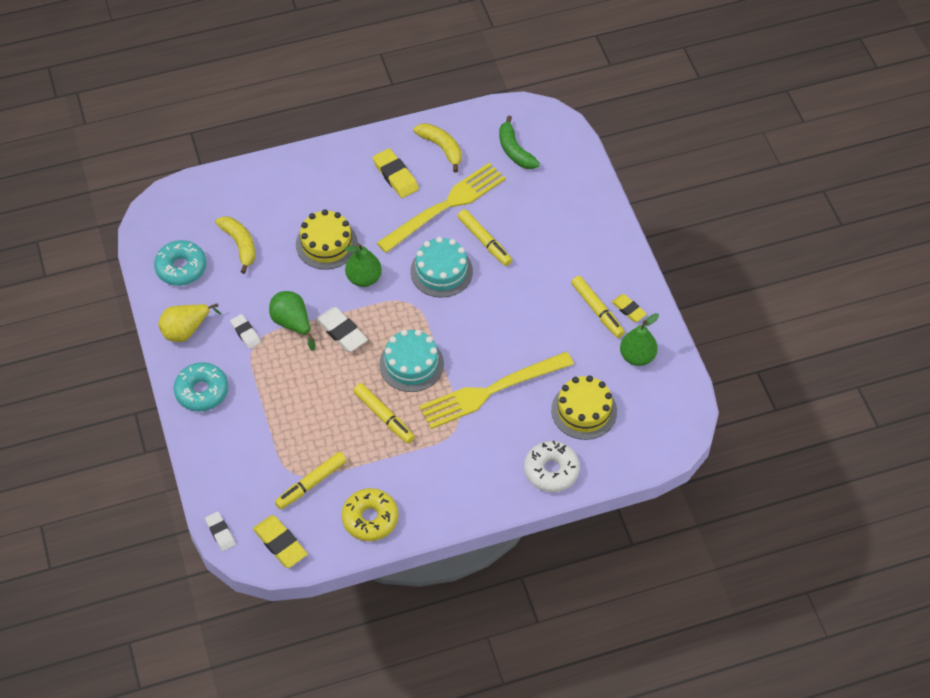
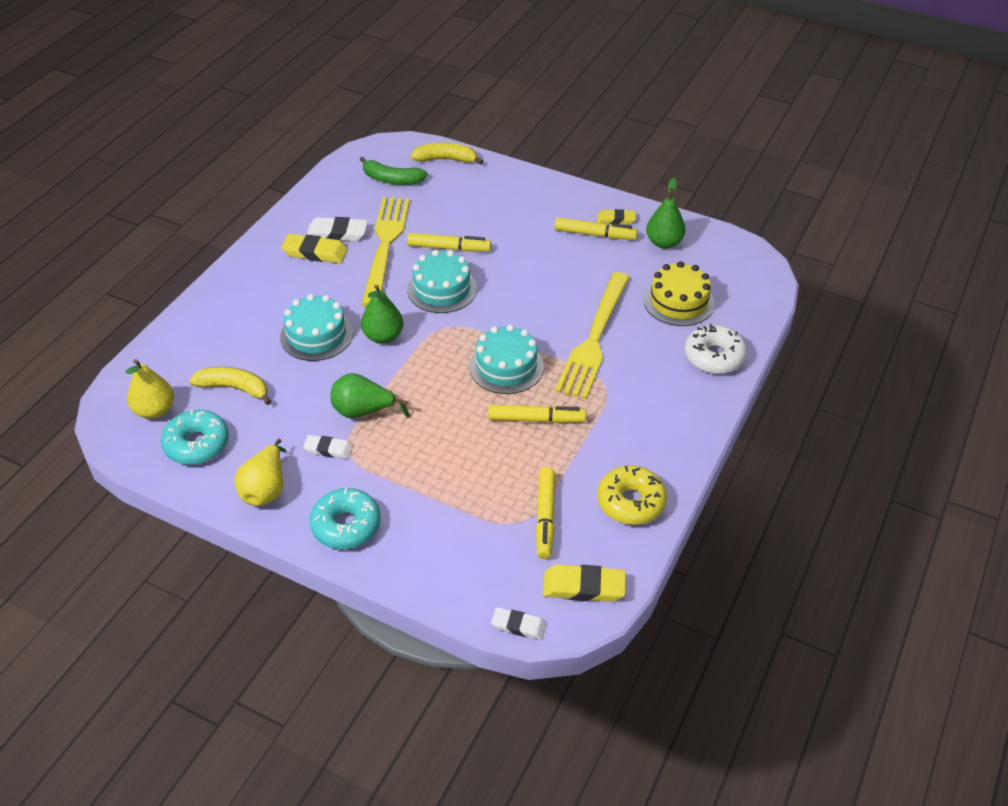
camera: 45 degrees left, 10 degrees down
yellow cake [296,209,358,269] -> turquoise cake [280,294,353,361]
white eraser [316,307,368,352] -> white eraser moved to [306,217,368,241]
yellow banana [413,123,462,173] -> yellow banana moved to [410,142,483,165]
none -> yellow pear [125,359,174,419]

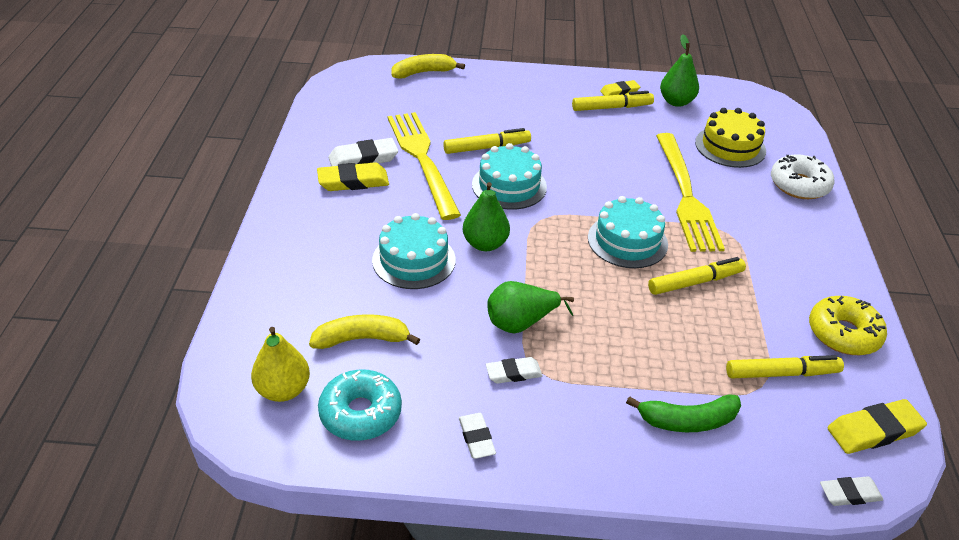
camera: 25 degrees left, 5 degrees down
yellow pear [235,439,287,506] -> white eraser [459,413,496,459]
turquoise donut [310,488,381,549] -> none
green banana [359,157,428,185] -> green banana moved to [626,394,741,432]
yellow marker [536,467,555,559] -> yellow marker turned 75 degrees counterclockwise [726,355,844,379]

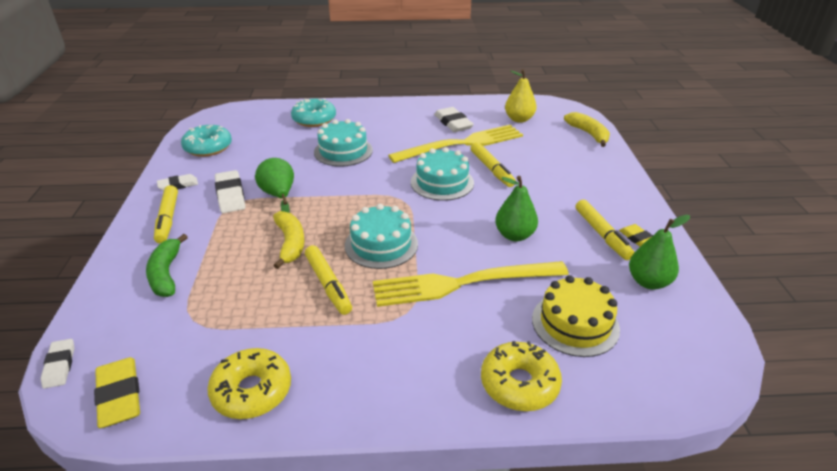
camera: 85 degrees right, 5 degrees down
yellow pear [251,327,310,402] -> yellow pear moved to [505,69,537,123]
yellow banana [309,314,420,349] -> yellow banana moved to [273,211,304,269]
yellow eraser [317,162,389,191] -> none
green pear [463,182,510,251] -> green pear moved to [495,176,538,241]
white eraser [486,357,543,384] -> white eraser [215,170,245,213], size x1.58
yellow marker [726,355,844,379] -> yellow marker moved to [154,185,178,244]
white donut [771,154,835,199] -> yellow donut [481,341,562,411]
none -> turquoise donut [291,98,336,127]

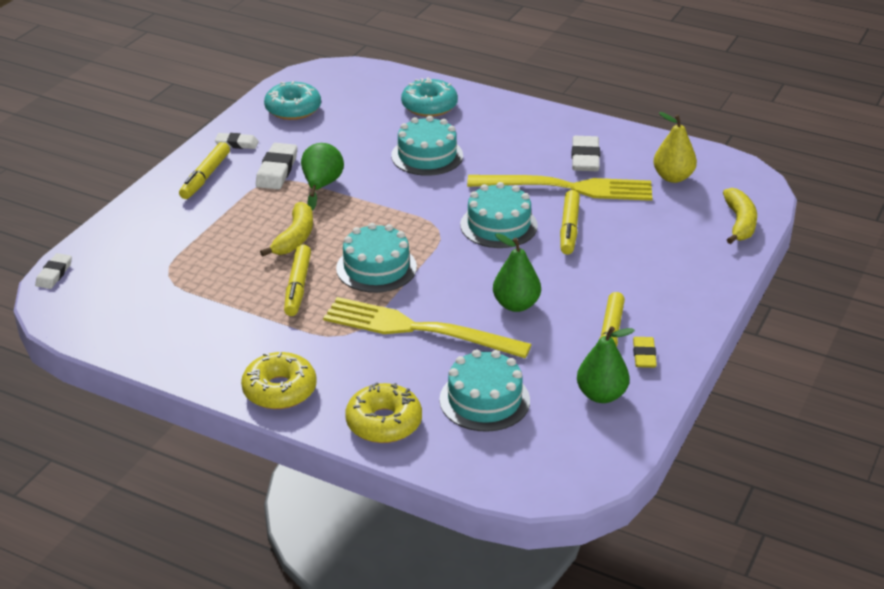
camera: 30 degrees right, 0 degrees up
yellow eraser [94,357,140,428] -> none
green banana [146,234,188,297] -> none
yellow donut [207,348,291,419] -> yellow donut moved to [241,352,317,409]
yellow cake [532,275,620,357] -> turquoise cake [439,349,530,432]

